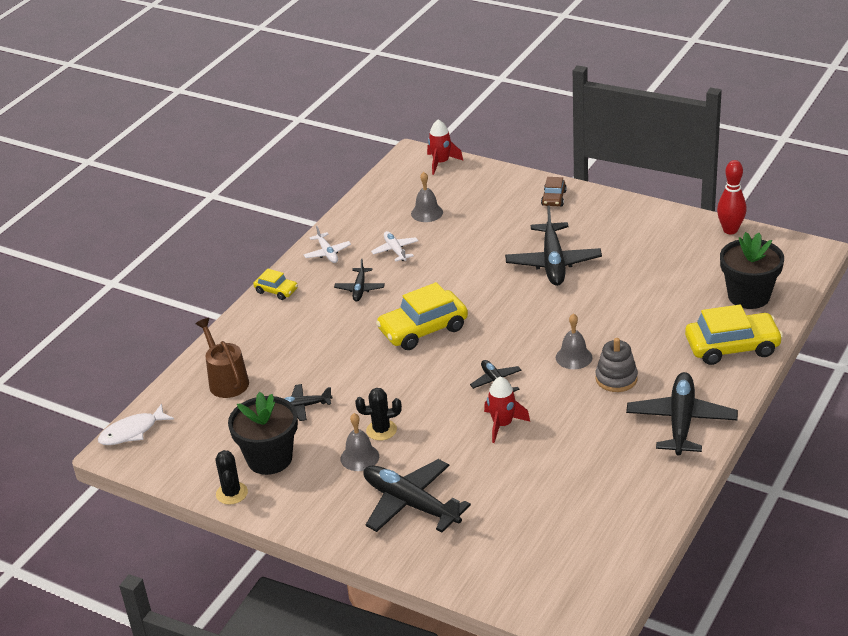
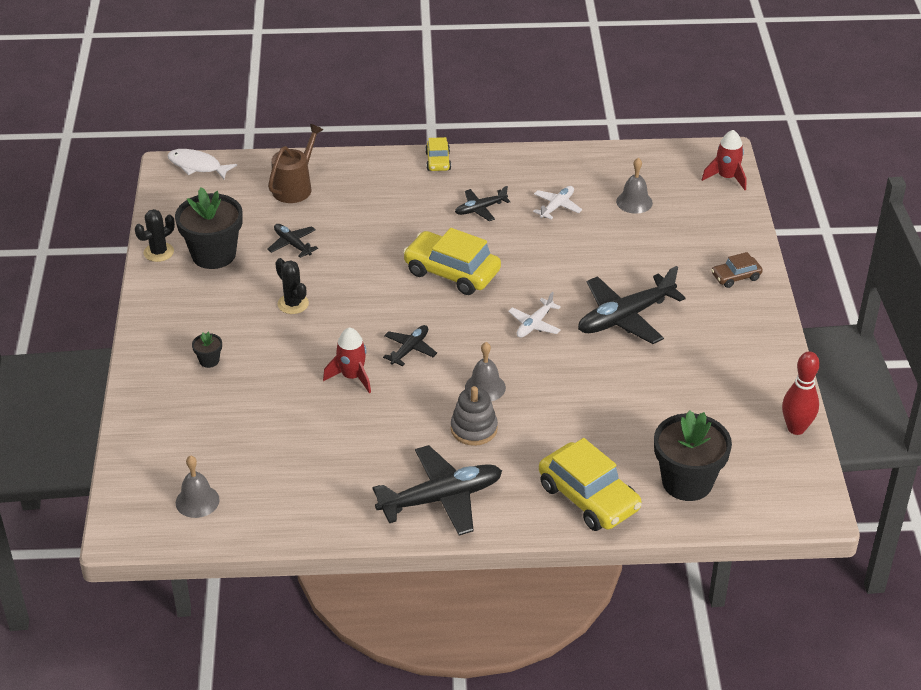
camera: 55 degrees right, 5 degrees up
white plane [304,226,351,263] -> white plane moved to [508,292,561,338]
grey bell [341,413,379,471] -> grey bell moved to [176,455,220,518]
black plane [363,459,471,533] -> black flower pot [192,332,222,368]

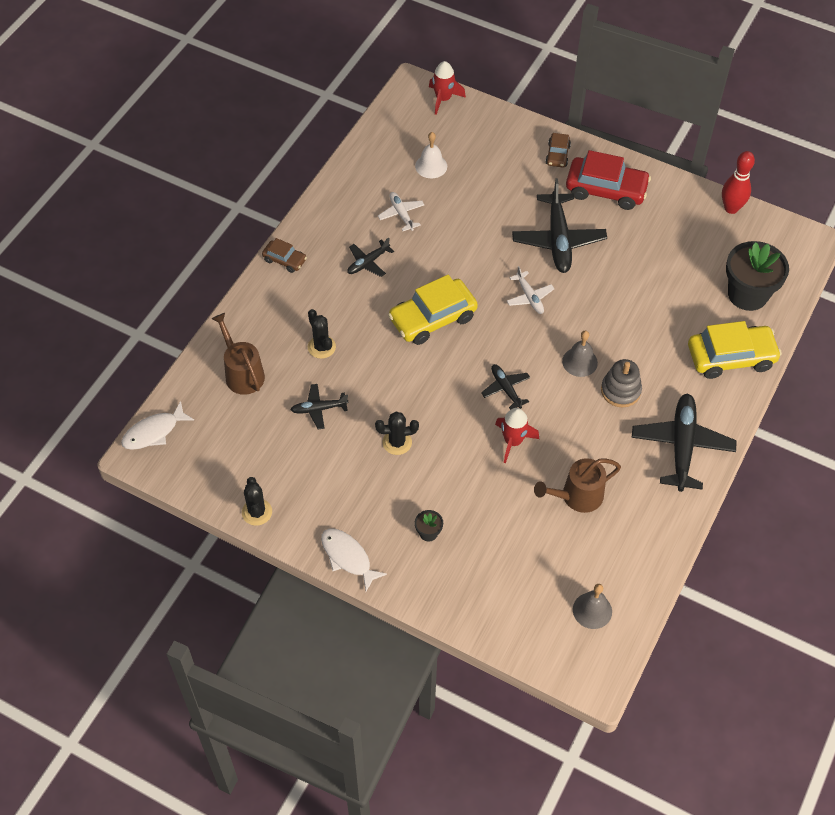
camera: 60 degrees left, 15 degrees up
black flower pot [175,188,243,269] -> none
yellow car [425,137,451,171] -> brown car [262,238,307,273]
black plane [455,186,510,221] -> black plane turned 45 degrees clockwise [347,238,394,277]
grey bell [616,158,653,214] -> white bell [415,132,447,178]
none -> black cactus [308,309,336,359]
none -> white fish [321,528,387,591]
none -> brown watering can [534,458,621,513]
none -> red car [566,150,651,210]

